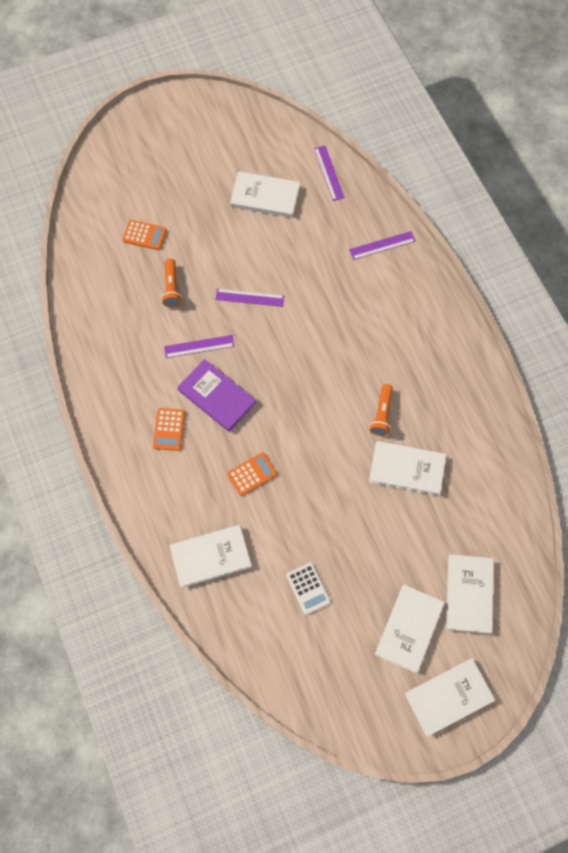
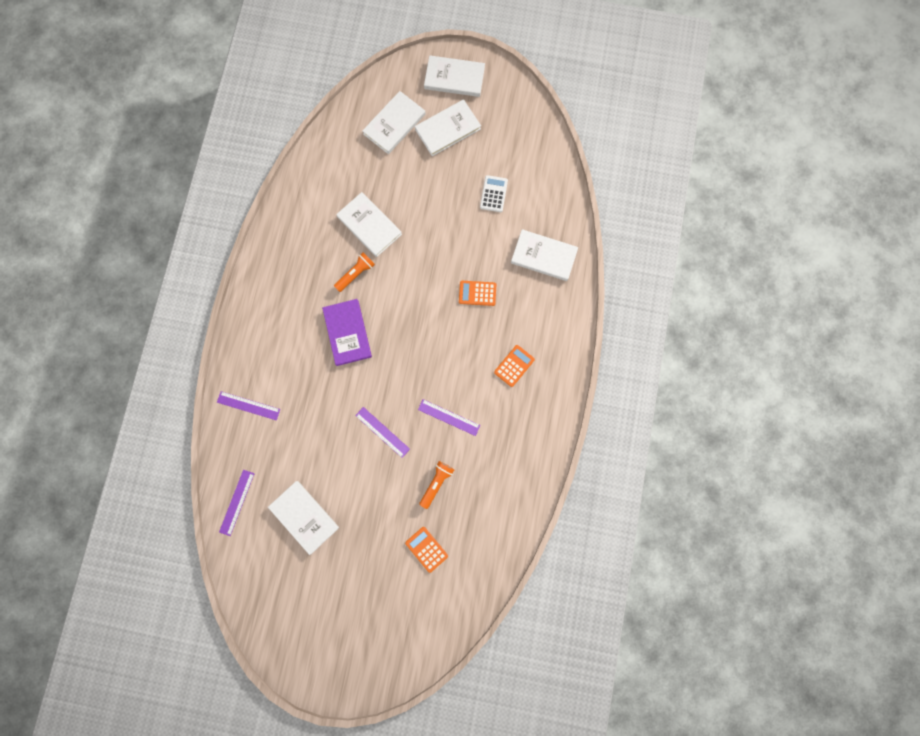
camera: 145 degrees left, 10 degrees up
purple book [177,359,256,432] -> purple book moved to [322,299,372,366]

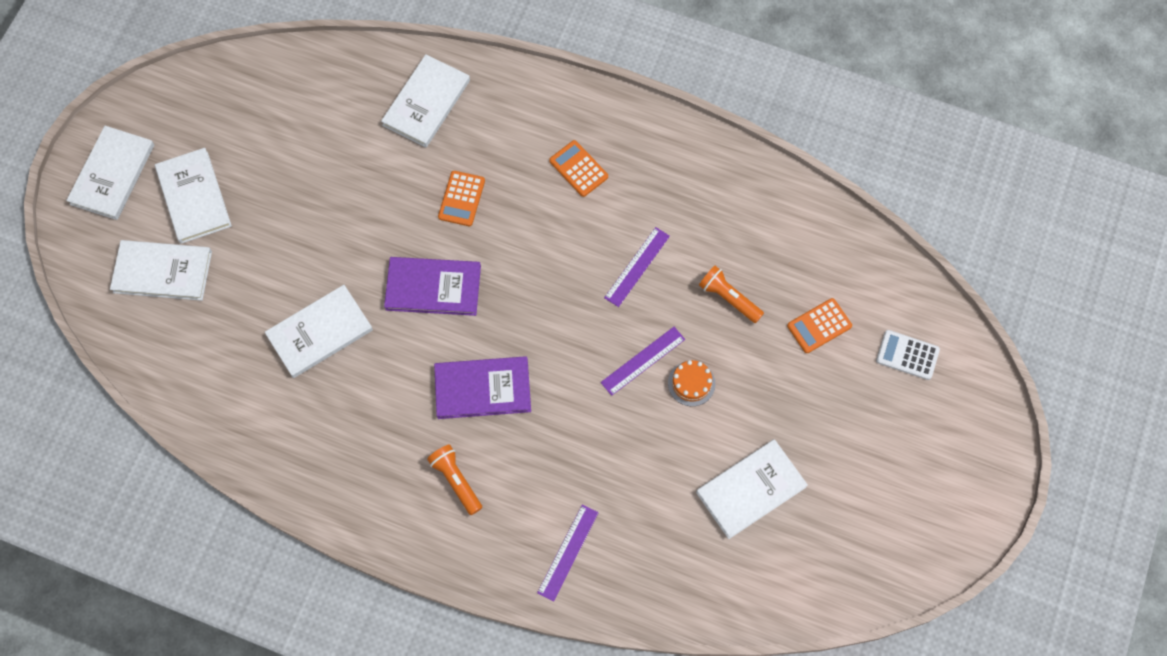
camera: 80 degrees left, 10 degrees down
purple ruler [219,470,254,536] -> none
orange flashlight [334,252,375,292] -> orange flashlight moved to [427,444,482,515]
white book [362,91,426,154] -> white book turned 45 degrees counterclockwise [110,240,212,301]
white calculator [480,175,508,212] -> white calculator moved to [876,330,940,380]
none -> purple book [384,257,481,316]
none -> orange cake [668,360,715,406]

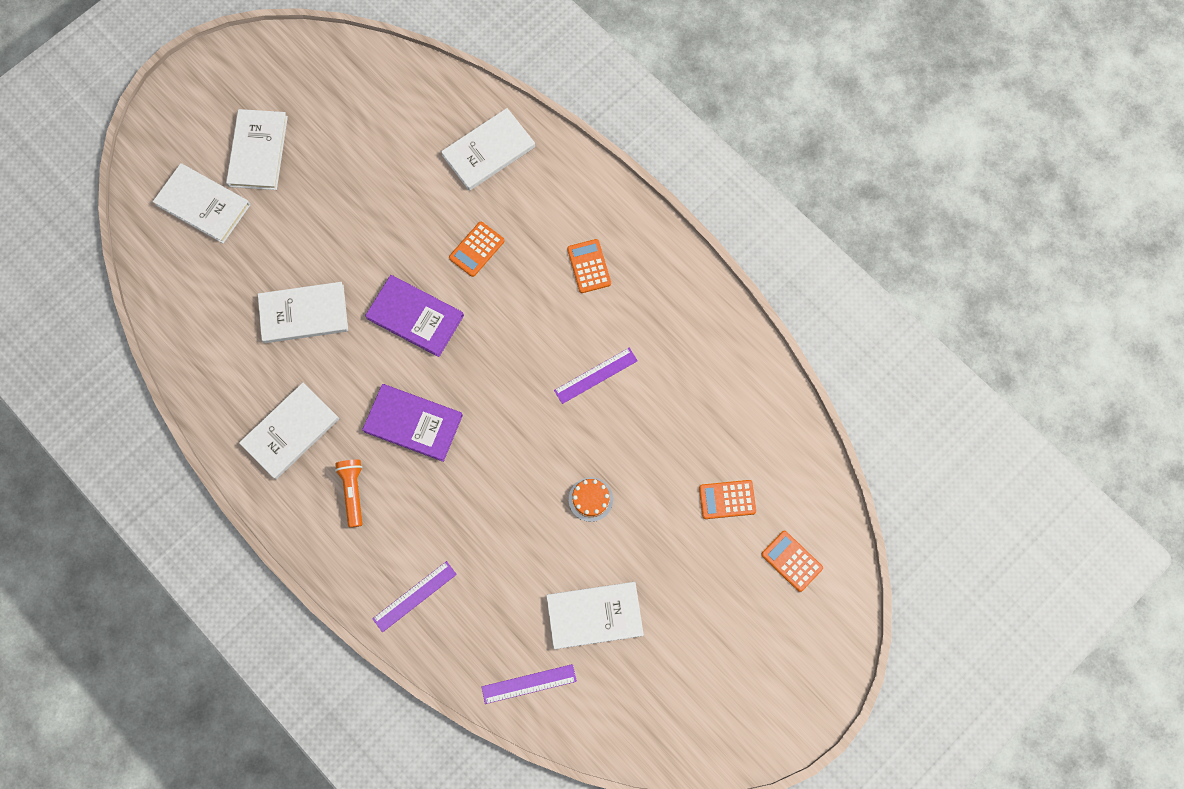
camera: 25 degrees right, 5 degrees up
white book [66,126,154,220] -> white book moved to [239,383,339,479]
purple ruler [601,327,685,396] -> purple ruler moved to [482,664,577,704]
orange flashlight [699,266,764,323] -> none
white calculator [876,330,940,380] -> orange calculator [761,531,823,592]

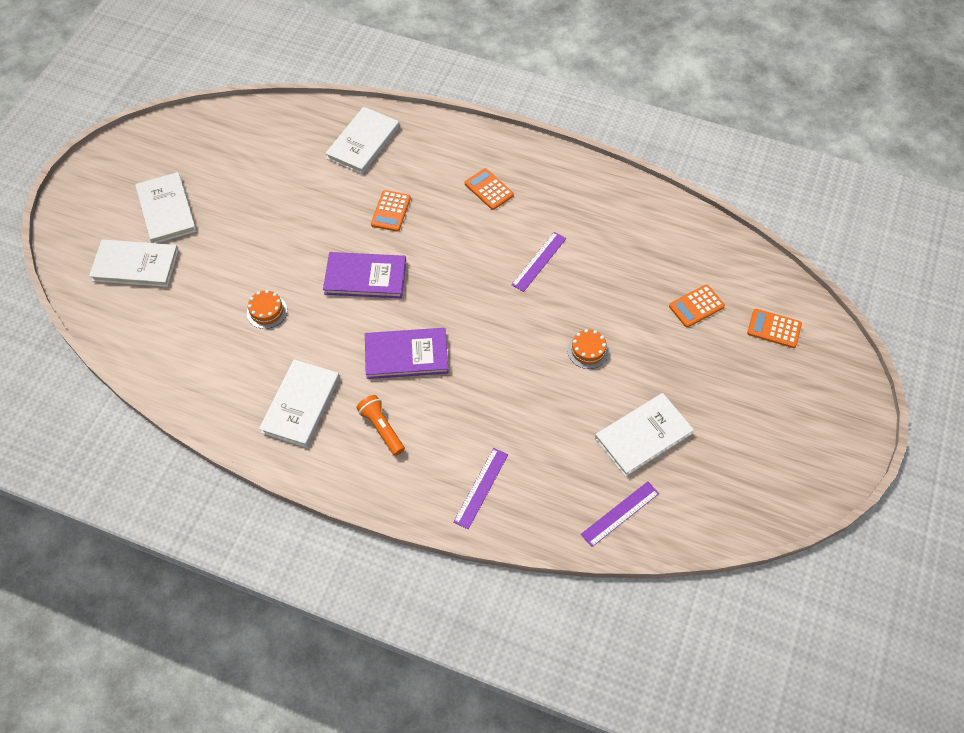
camera: 25 degrees left, 15 degrees down
white book [258,282,348,343] -> orange cake [247,290,287,329]

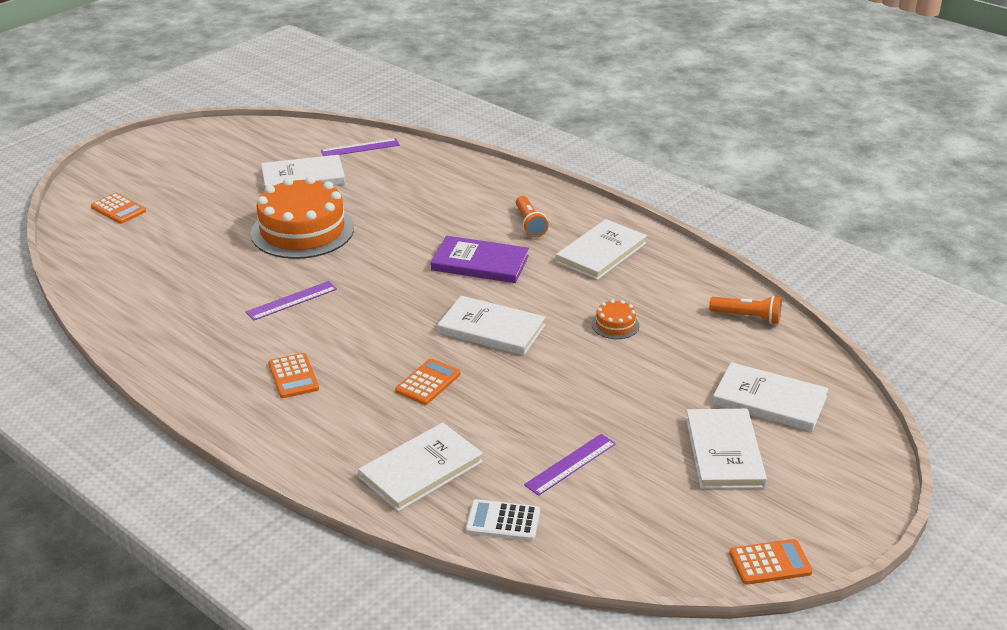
camera: 160 degrees left, 25 degrees down
purple book [323,252,406,298] -> white book [437,296,546,355]
purple ruler [453,448,508,529] -> purple ruler moved to [524,434,616,496]
orange cake [567,329,609,369] -> orange cake [251,176,354,259], size x2.39
orange calculator [669,284,725,328] -> orange calculator moved to [729,539,812,585]
none -> white calculator [466,499,540,541]
none -> orange flashlight [709,296,782,324]

